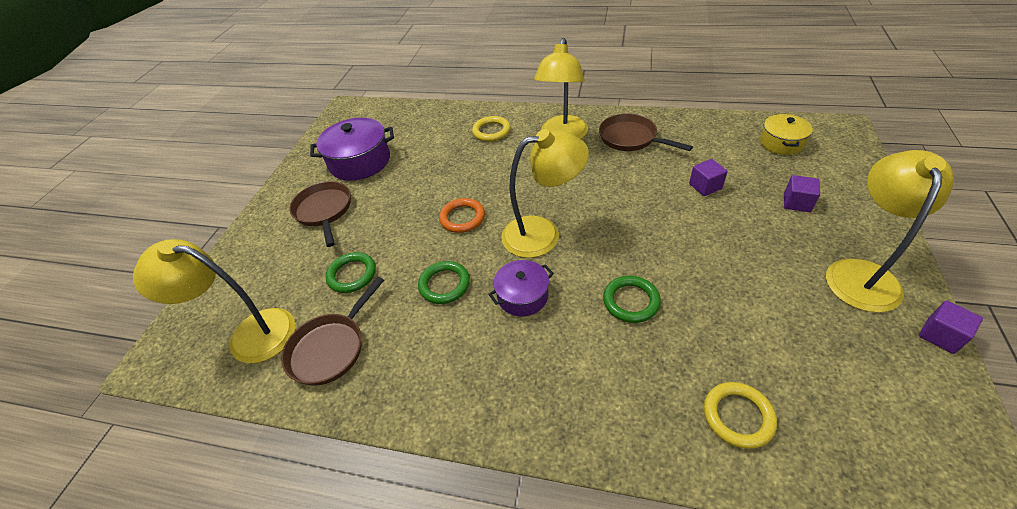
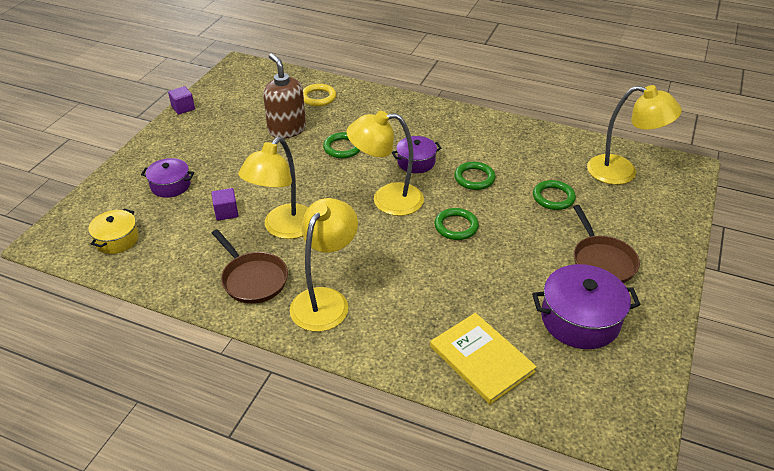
camera: 175 degrees left, 5 degrees down
brown pan [281,277,384,386] -> none
orange ring [439,198,485,233] -> green ring [434,208,479,240]
yellow ring [472,116,511,142] -> none
purple cube [784,175,820,212] -> purple pot [141,158,194,198]
yellow lamp [826,150,954,313] -> yellow lamp moved to [238,137,308,239]
none -> brown soap dispenser [263,53,306,138]
none -> yellow book [430,313,537,404]

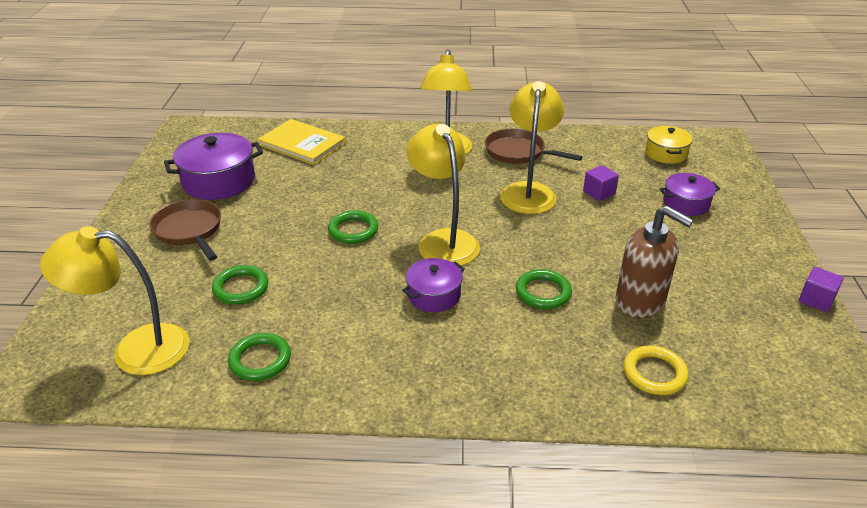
camera: 160 degrees right, 5 degrees down
yellow lamp [346,111,424,216] -> yellow lamp turned 90 degrees counterclockwise [407,124,480,266]
green ring [454,162,496,190] -> green ring moved to [228,333,291,381]

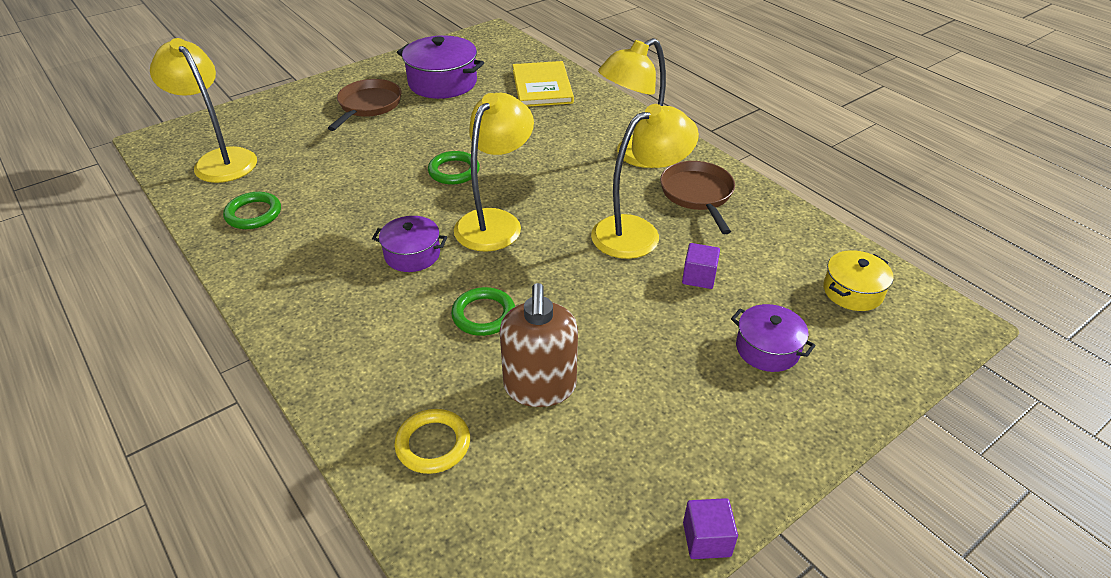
camera: 50 degrees right, 5 degrees up
green ring [212,265,269,305] -> none

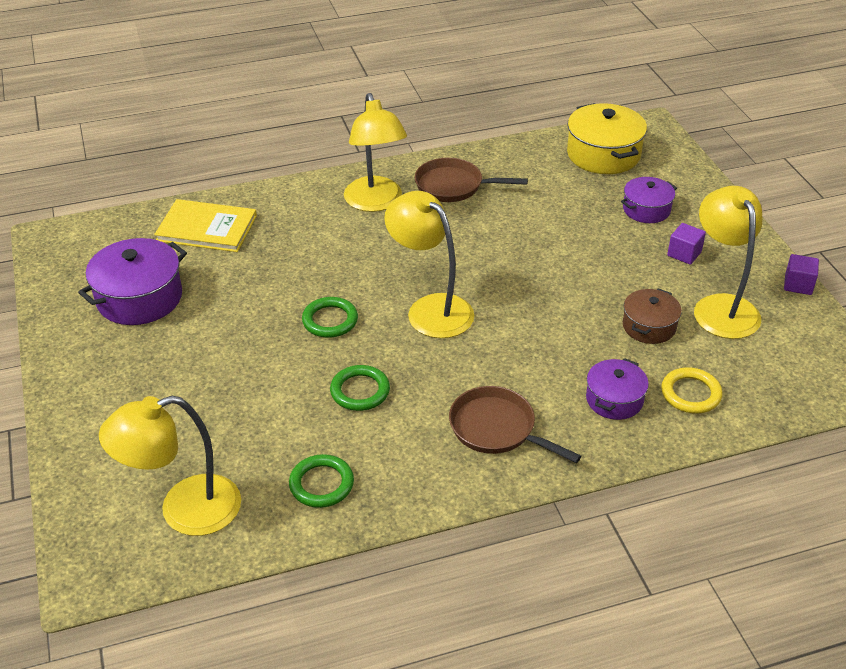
camera: 70 degrees left, 0 degrees up
brown pan [328,79,401,131] -> brown pan moved to [449,386,581,463]
purple pot [372,216,447,272] -> purple pot moved to [586,358,649,420]
green ring [451,287,515,336] -> green ring moved to [330,365,390,411]
brown soap dispenser [500,283,578,407] -> brown pot [623,288,682,344]
yellow lamp [591,104,699,259] -> yellow lamp moved to [694,186,762,339]
purple cube [682,243,720,289] -> purple cube moved to [667,223,706,265]
yellow pot [823,250,894,311] -> yellow pot [567,103,647,174], size x1.65

